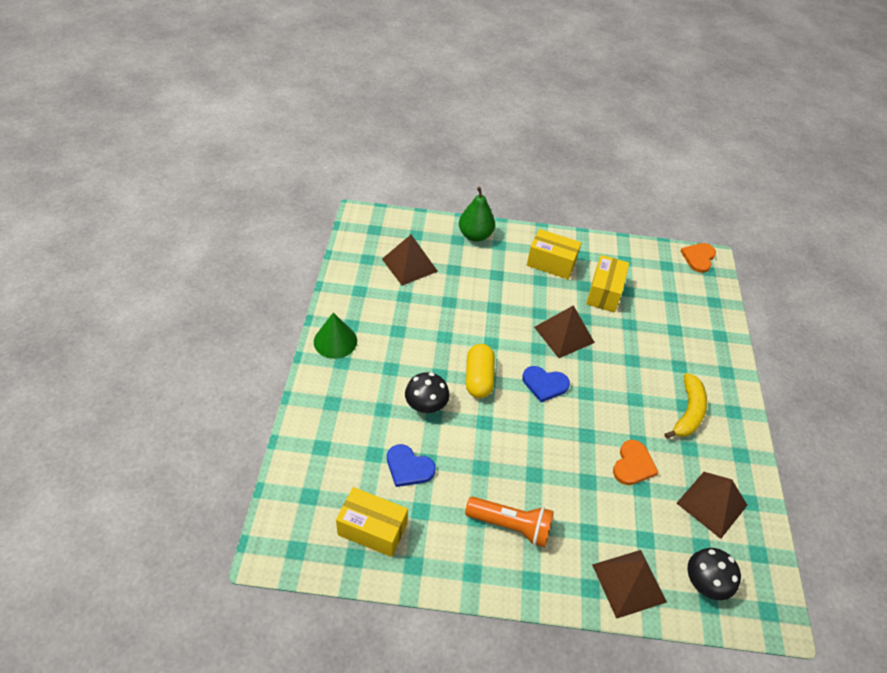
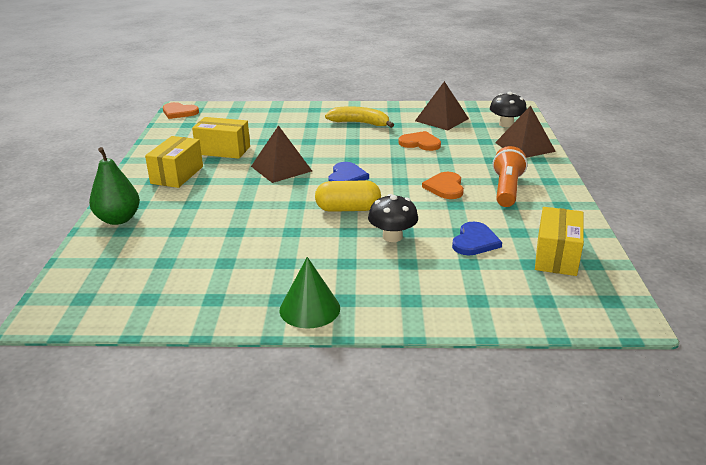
camera: 90 degrees left, 20 degrees down
brown pyramid [382,235,438,286] -> none
none -> orange heart [422,172,464,199]

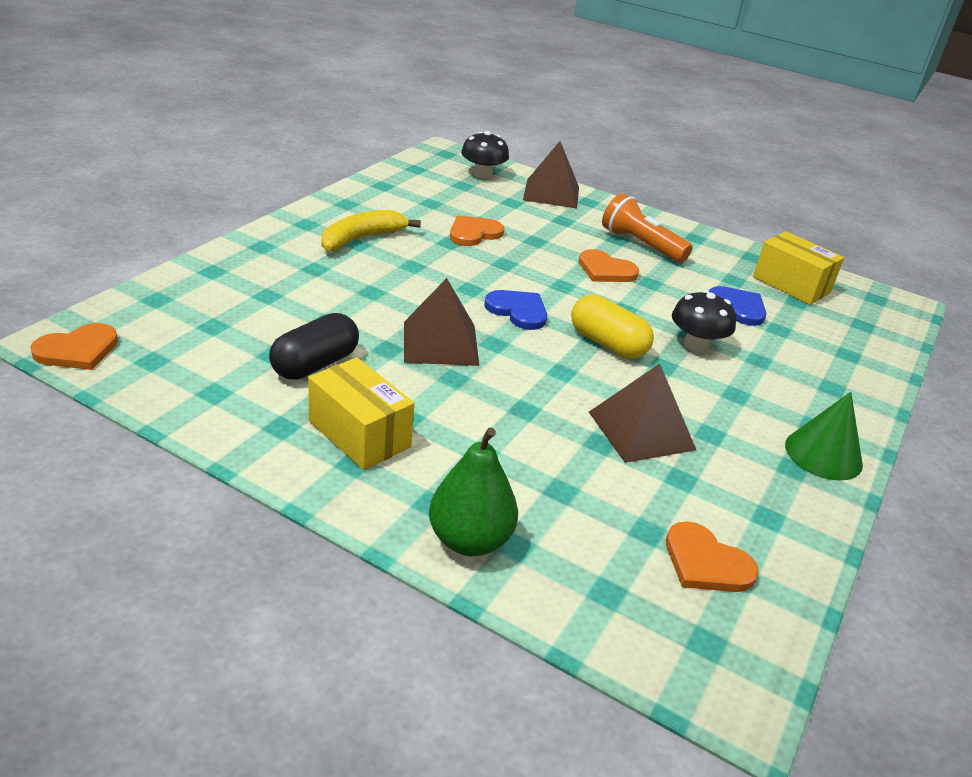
camera: 65 degrees left, 5 degrees up
yellow box [192,117,250,159] -> black capsule [269,313,359,380]
yellow capsule [315,180,381,212] -> yellow capsule turned 75 degrees counterclockwise [571,295,654,359]
brown pyramid [415,81,469,131] -> brown pyramid moved to [589,364,696,463]
none -> orange heart [666,521,759,592]

